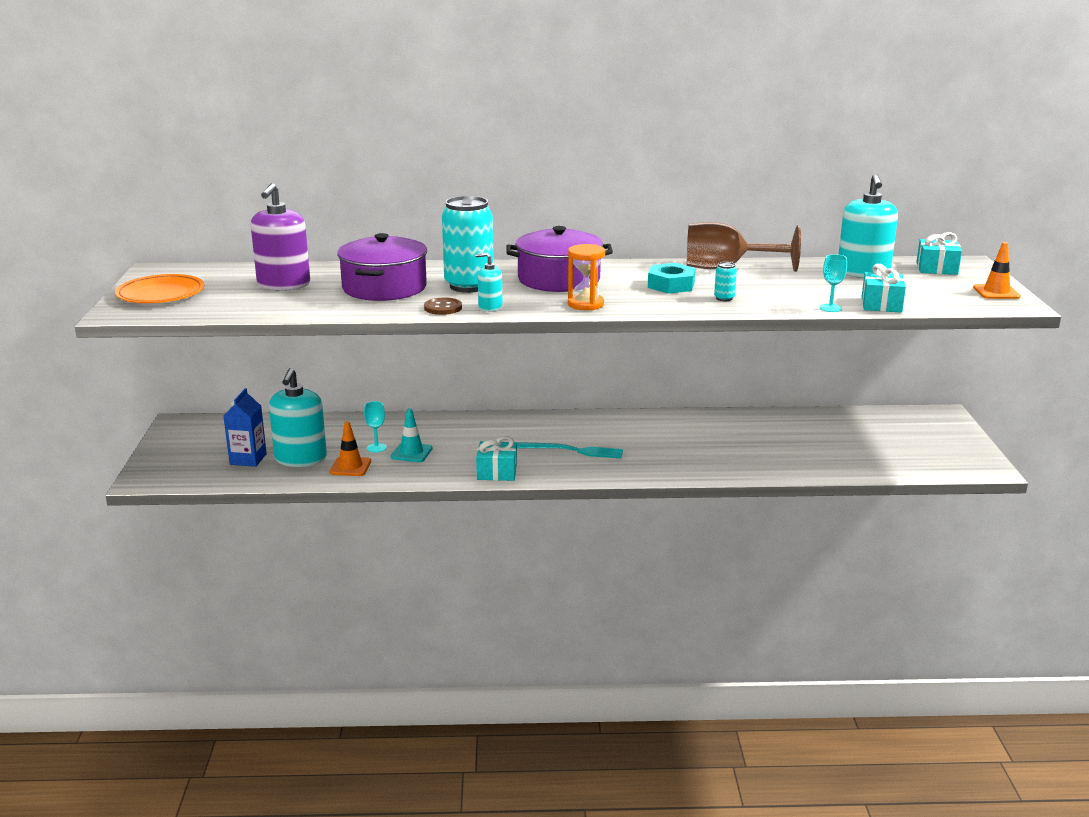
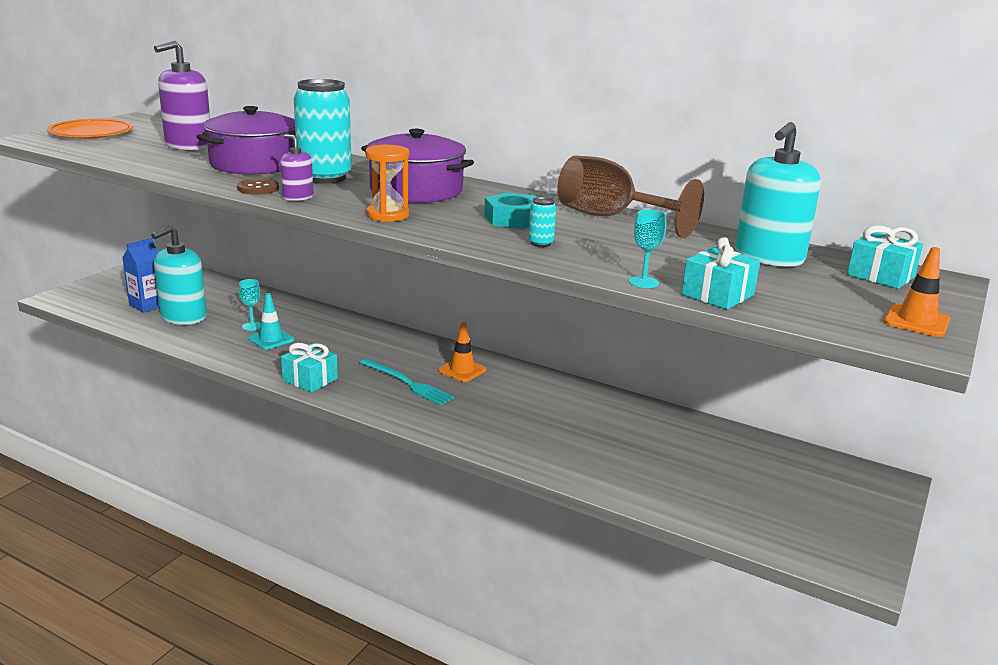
camera: 30 degrees right, 0 degrees up
orange traffic cone [329,421,371,476] -> orange traffic cone moved to [438,322,486,382]
turquoise soap dispenser [476,253,503,312] -> purple soap dispenser [280,134,314,201]

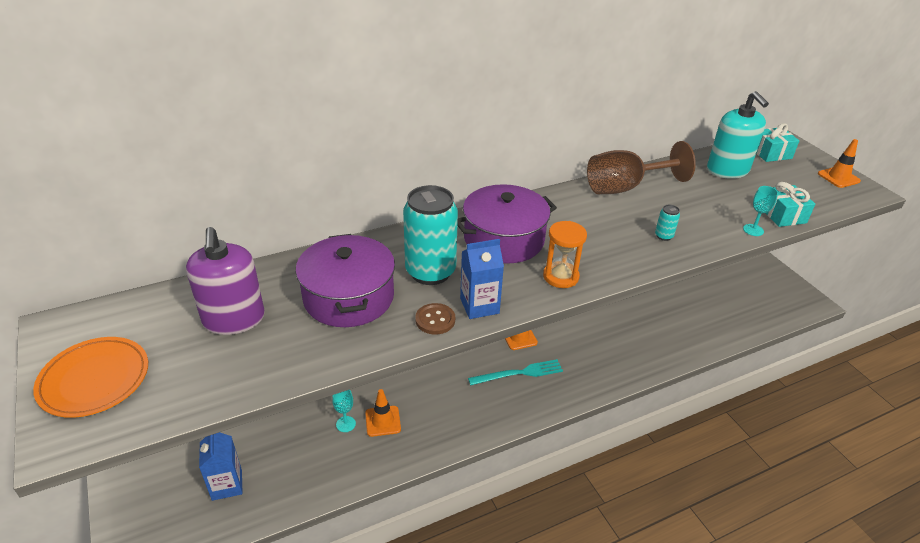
camera: 55 degrees left, 15 degrees up
turquoise soap dispenser [151,225,207,325] -> none
turquoise traffic cone [248,293,294,350] -> orange traffic cone [365,389,401,437]
purple soap dispenser [280,134,314,201] -> blue carton [460,239,504,319]
turquoise gift [281,343,338,392] -> none
turquoise nut [484,192,536,229] -> none

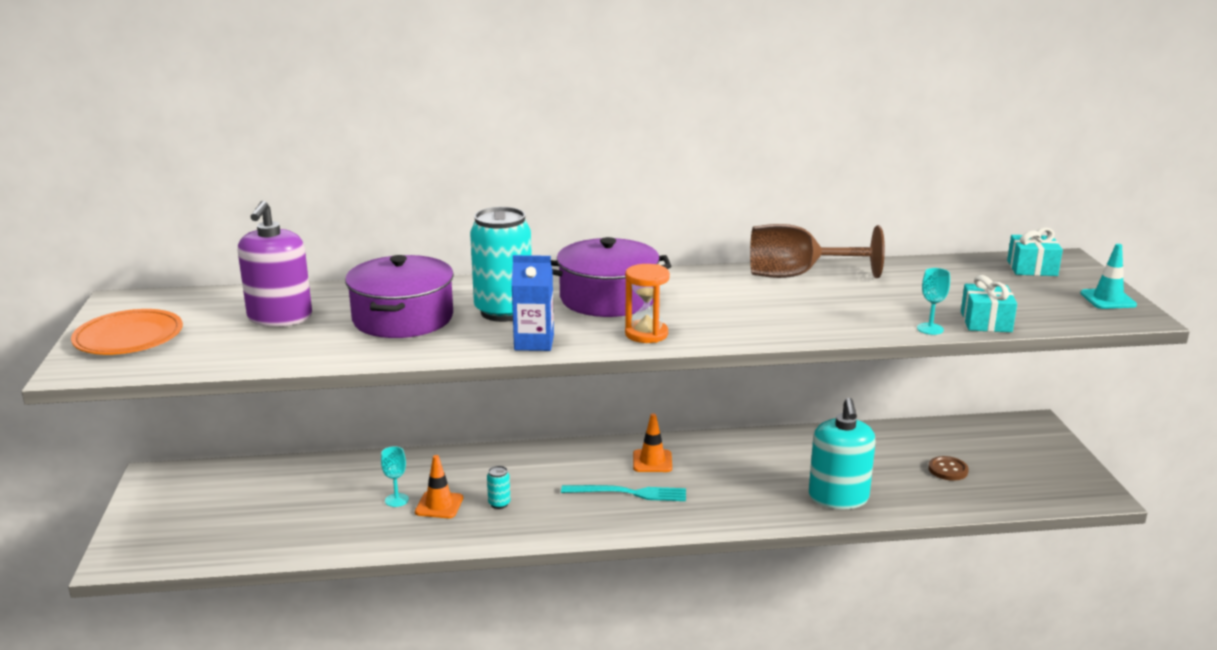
camera: 20 degrees right, 15 degrees down
blue carton [199,432,243,501] -> none
brown button [415,303,455,335] -> brown button moved to [928,456,969,481]
turquoise can [655,205,680,241] -> turquoise can moved to [487,466,511,509]
turquoise soap dispenser [707,91,769,179] -> turquoise soap dispenser moved to [809,398,876,510]
orange traffic cone [818,139,861,188] -> turquoise traffic cone [1080,244,1137,309]

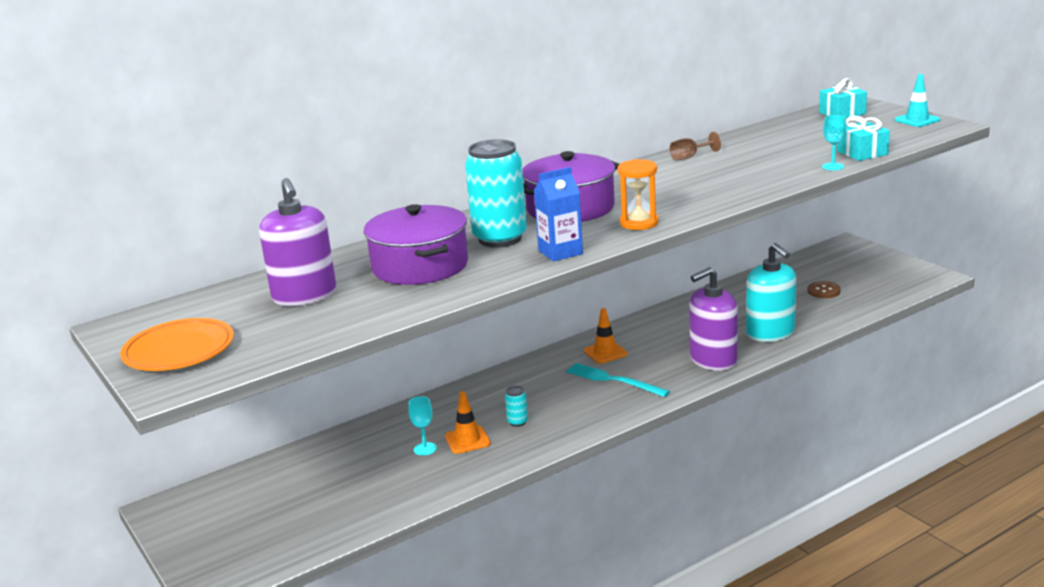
camera: 25 degrees left, 0 degrees up
turquoise fork [561,485,686,501] -> turquoise fork turned 120 degrees counterclockwise [566,363,670,397]
brown goblet [750,224,885,278] -> brown goblet [670,132,721,160], size x0.45
none -> purple soap dispenser [689,267,738,371]

